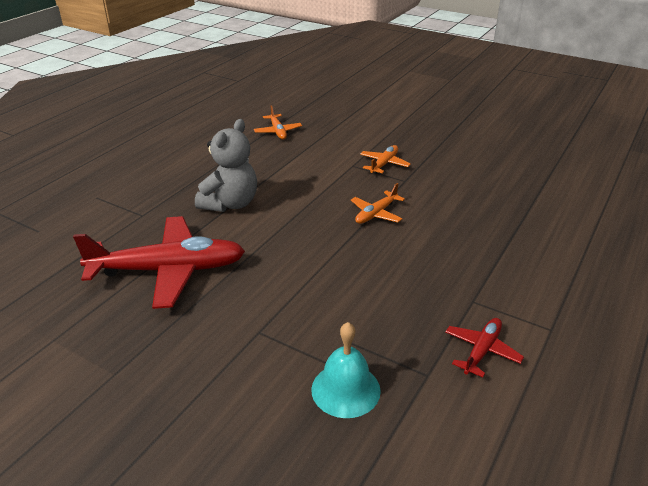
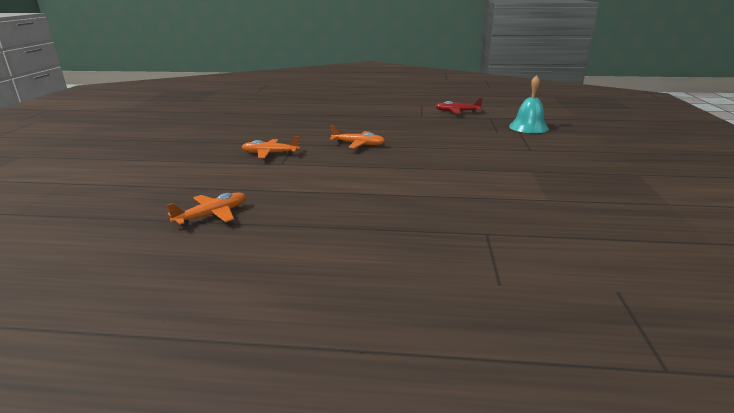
camera: 115 degrees left, 10 degrees down
red plane [73,216,245,309] -> none
grey teddy bear [195,119,257,212] -> none

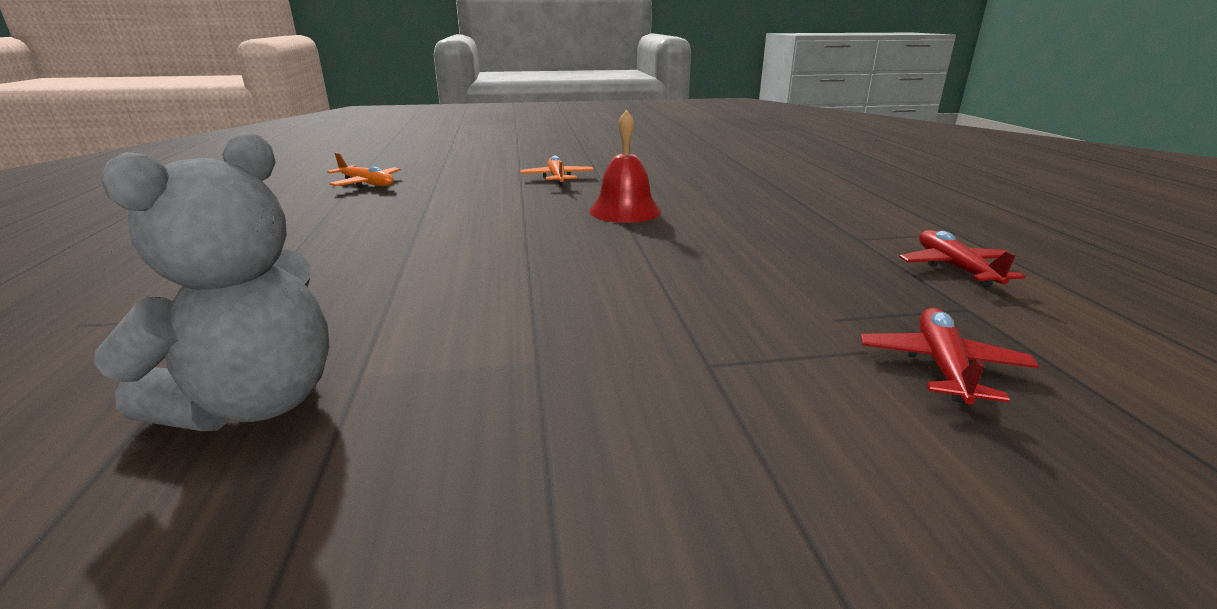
camera: 75 degrees right, 0 degrees up
orange plane [330,125,385,148] -> red bell [589,110,661,223]
turquoise bell [509,75,549,133] -> red plane [861,308,1039,405]
none -> grey teddy bear [94,132,329,431]

